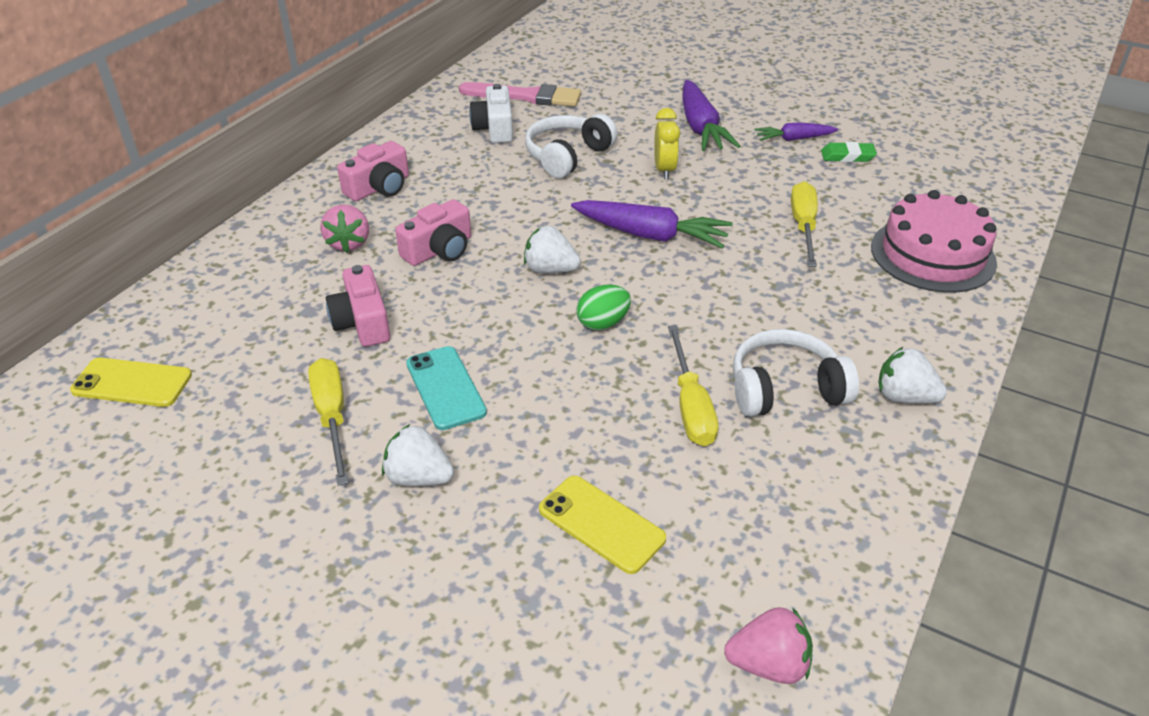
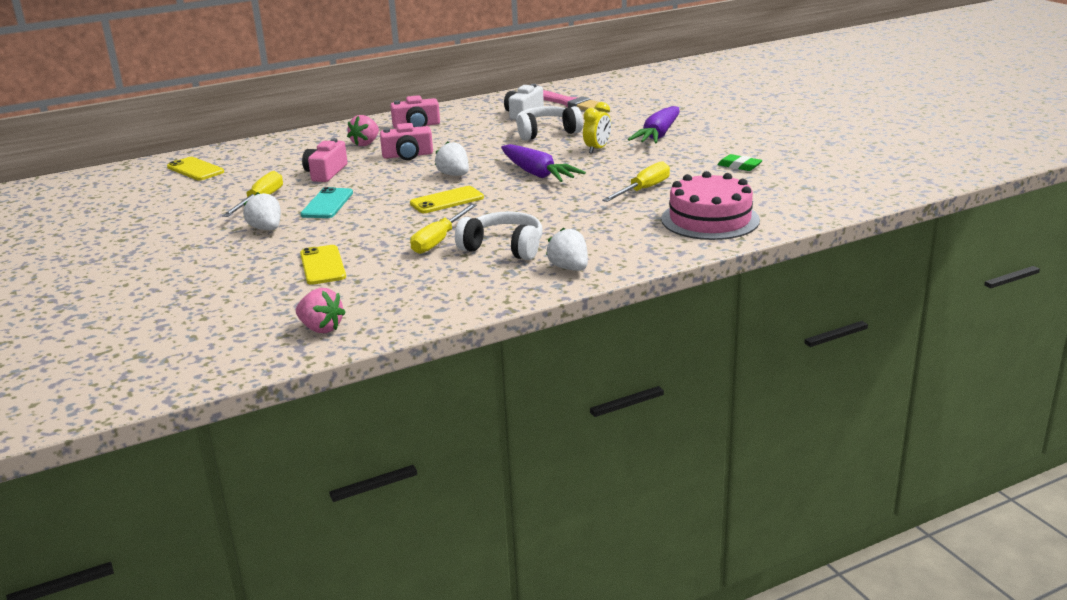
camera: 35 degrees right, 15 degrees down
green egg [576,285,631,330] -> yellow phone [410,186,484,213]
purple carrot [754,122,838,141] -> none

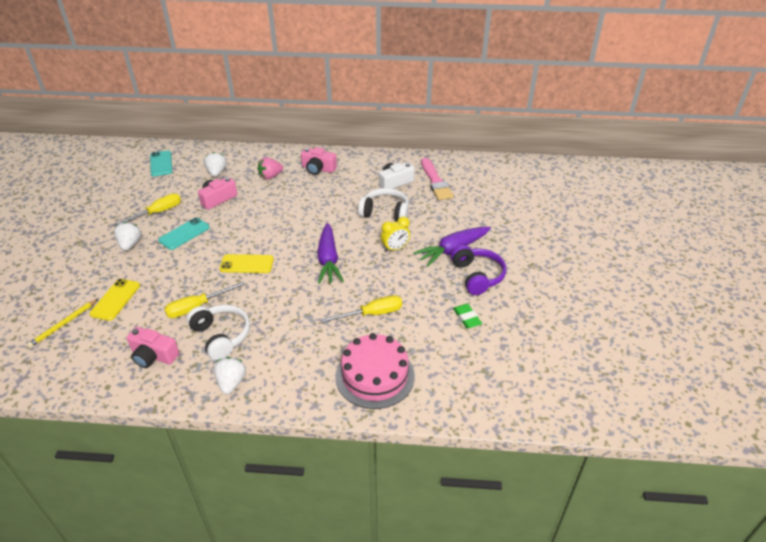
camera: 30 degrees right, 15 degrees up
yellow phone [167,157,224,180] -> turquoise phone [150,151,172,176]
pink strawberry [296,288,346,333] -> none
pink camera [380,123,433,160] -> pink camera moved to [127,327,179,368]
white strawberry [435,142,469,176] -> white strawberry moved to [204,152,226,177]
none -> yellow pencil [27,299,98,348]
none -> purple headphones [451,245,506,295]

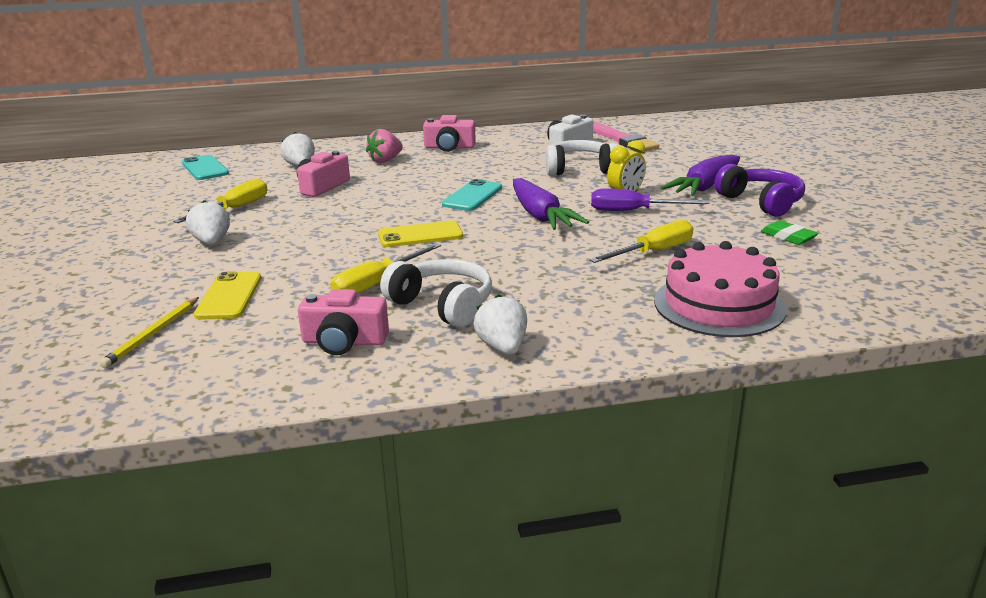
camera: 15 degrees left, 15 degrees down
turquoise phone [158,218,210,250] -> turquoise phone moved to [442,179,502,211]
none -> purple screwdriver [591,189,710,211]

